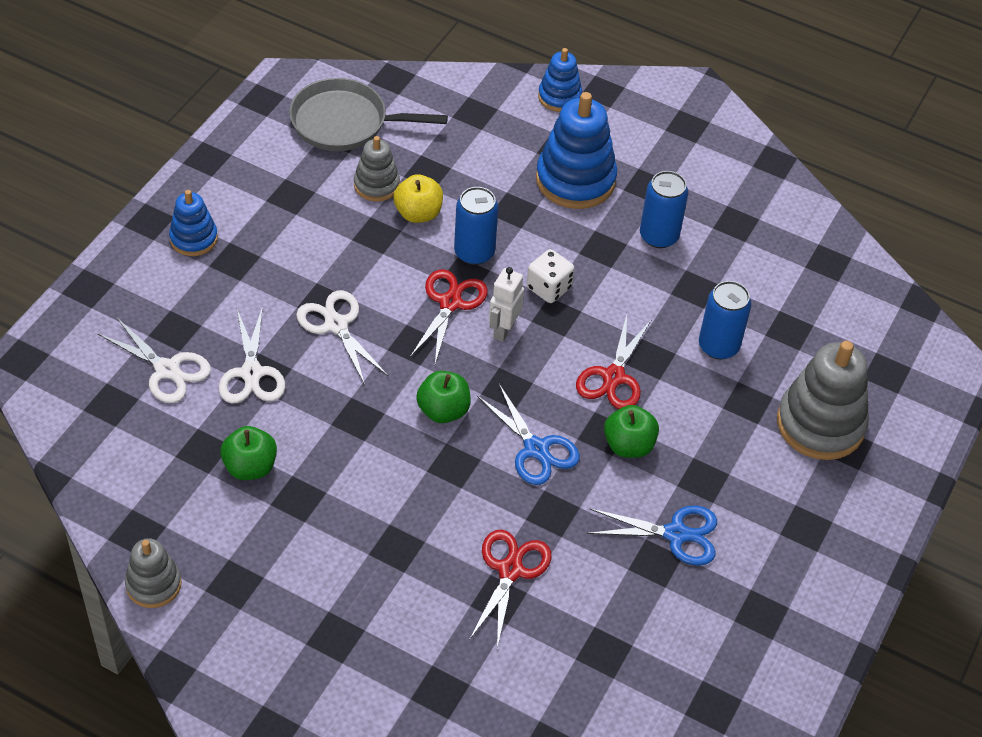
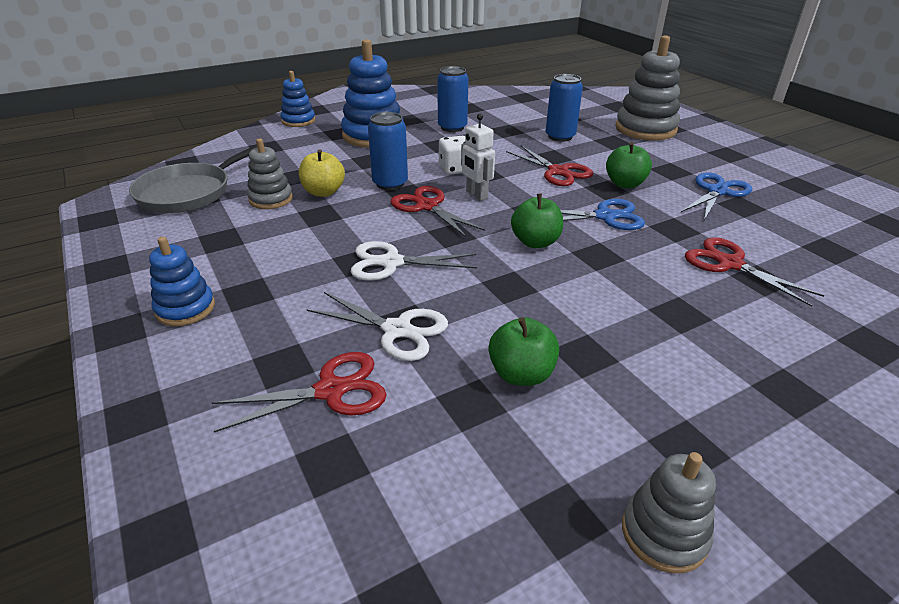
camera: 55 degrees left, 15 degrees down
white scissors [98,318,211,403] -> red scissors [212,352,387,433]

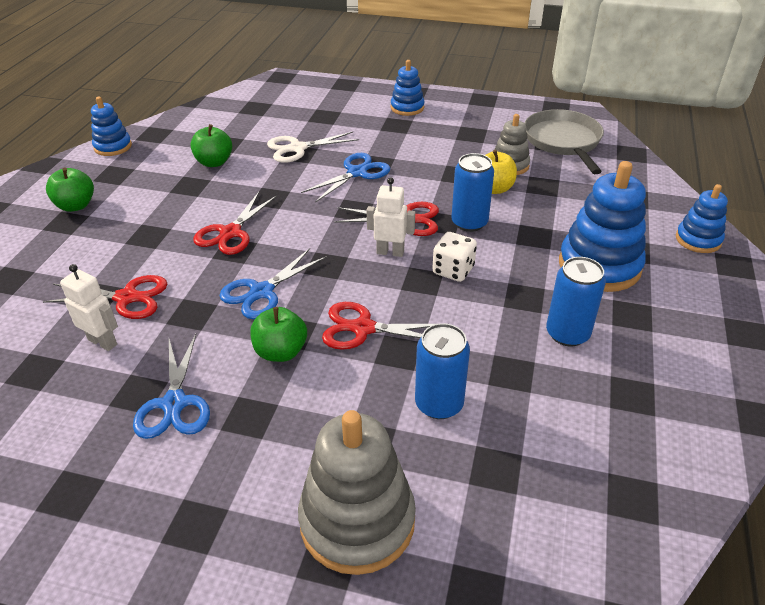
camera: 135 degrees right, 5 degrees up
red scissors [212,352,387,433] -> red scissors moved to [193,192,277,255]
white scissors [351,241,477,281] -> blue scissors [301,153,390,203]
green apple [511,194,563,248] -> green apple moved to [46,167,94,212]
grey stacking toy [622,452,716,573] -> blue stacking toy [91,97,132,156]
none -> white robot [60,264,118,351]

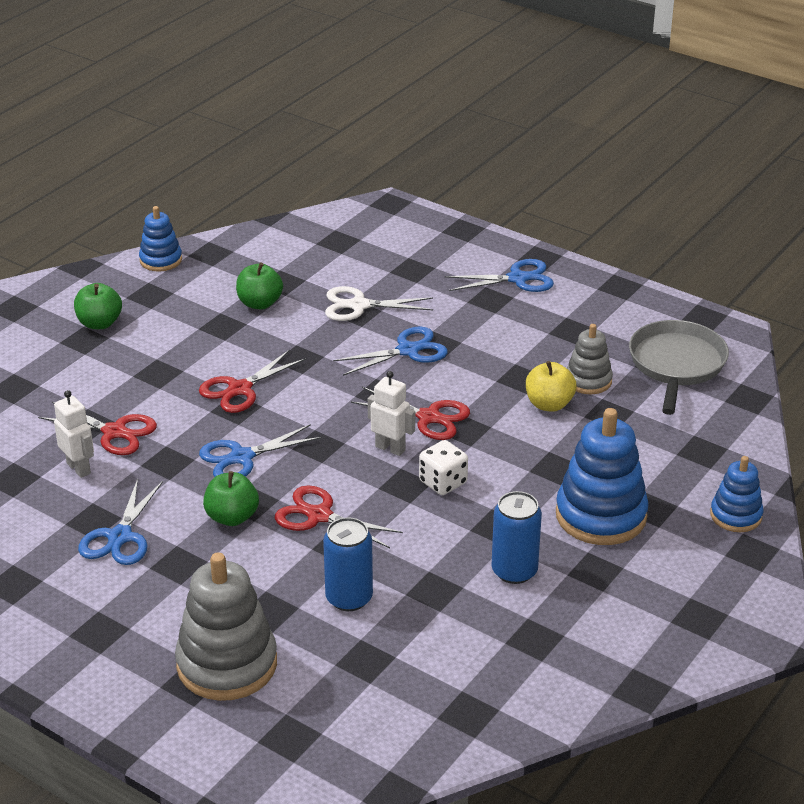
camera: 20 degrees right, 5 degrees down
blue stacking toy [391,60,425,116] -> blue scissors [445,259,554,292]
blue can [451,153,494,232] -> none

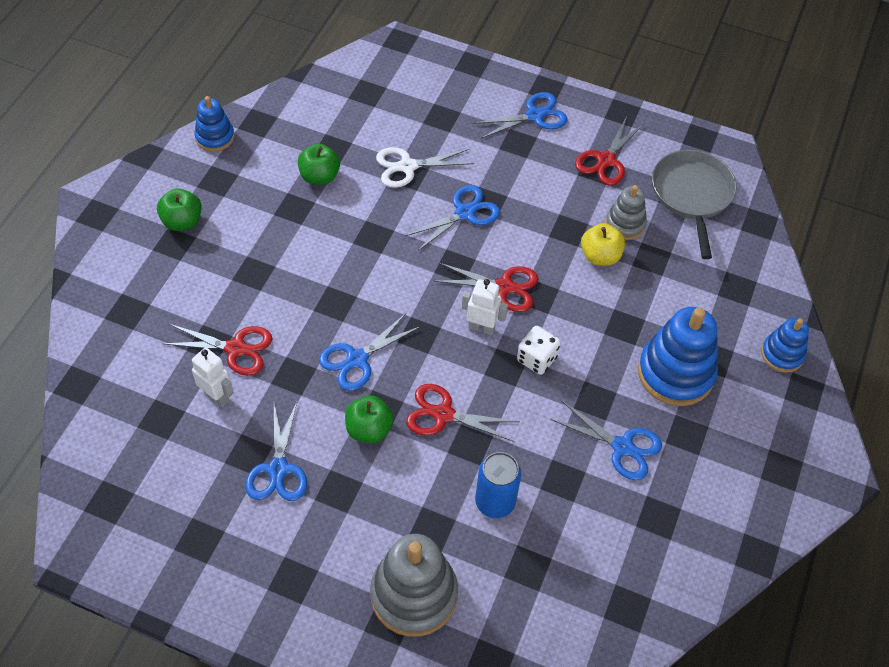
camera: 15 degrees left, 20 degrees up
red scissors [199,350,306,413] -> red scissors moved to [575,116,645,186]
blue can [492,491,542,584] -> blue scissors [550,401,662,480]

